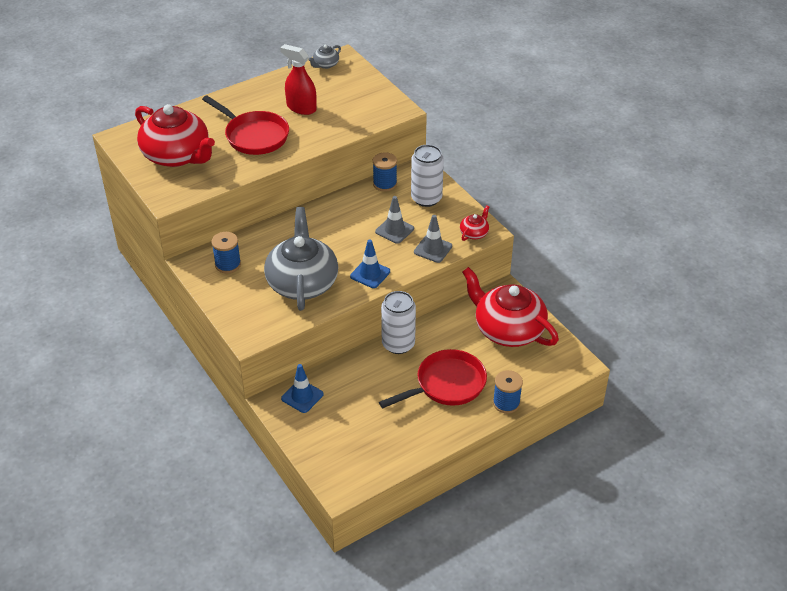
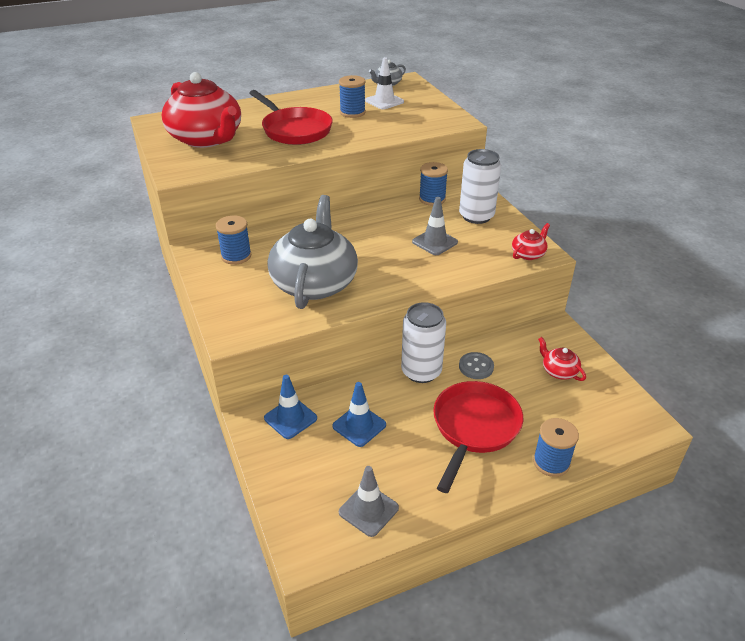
camera: 10 degrees right, 5 degrees down
red spray bottle [280,44,317,115] -> blue spool [339,75,366,118]
blue traffic cone [350,239,390,288] -> blue traffic cone moved to [332,382,386,447]
red pan [379,349,487,408] -> red pan turned 45 degrees counterclockwise [433,381,523,493]
grey traffic cone [414,215,452,263] -> grey traffic cone moved to [339,466,399,537]
red teapot [462,267,559,347] -> red teapot [538,337,586,381], size x0.42
none -> white traffic cone [365,57,404,110]
none -> grey button [459,352,494,379]

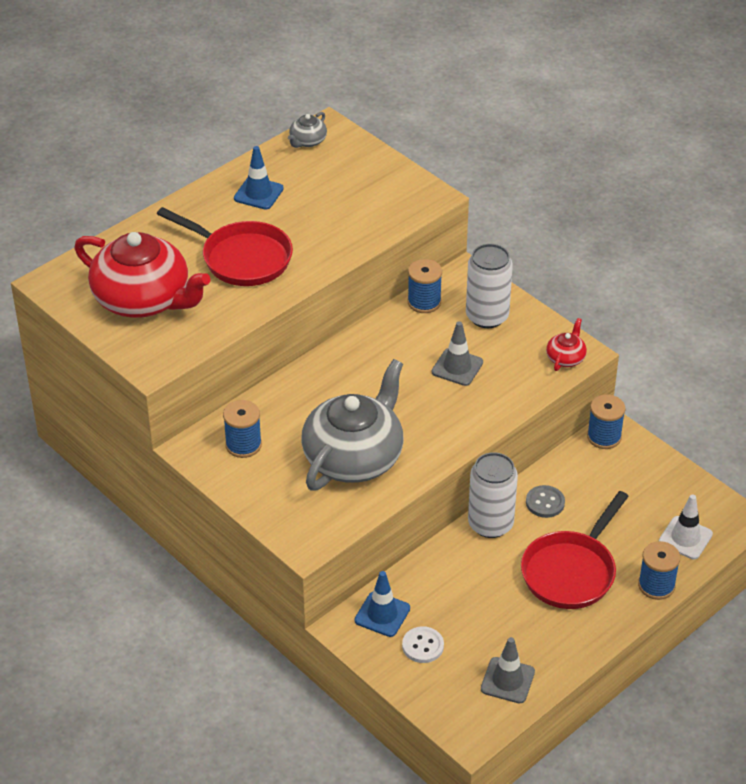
camera: 20 degrees left, 5 degrees up
grey teapot [267,195,358,309] -> grey teapot turned 45 degrees clockwise [301,359,403,491]
blue traffic cone [332,382,386,447] -> blue traffic cone moved to [234,146,284,210]
blue spool [339,75,366,118] -> blue spool moved to [587,394,625,449]
white traffic cone [365,57,404,110] -> white traffic cone moved to [659,495,713,559]
red pan [433,381,523,493] -> red pan turned 150 degrees counterclockwise [521,491,629,609]
red teapot [538,337,586,381] -> none
none -> white button [402,626,444,663]

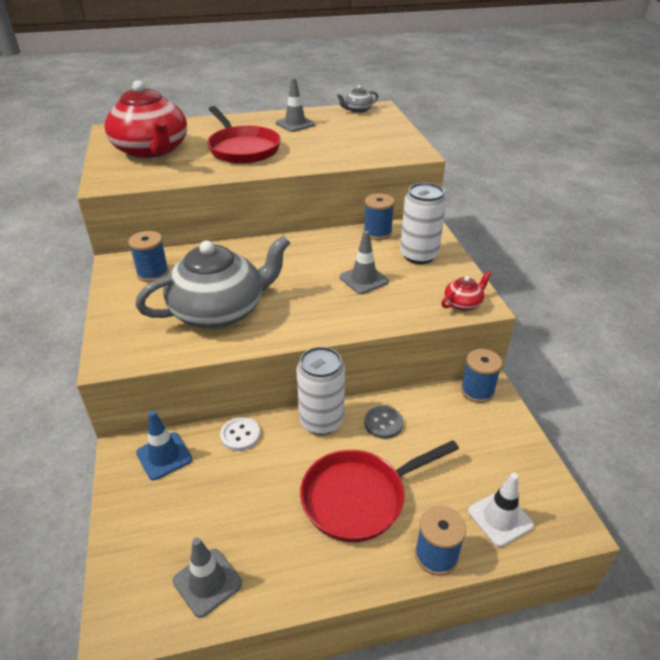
camera: 30 degrees right, 5 degrees down
blue traffic cone [234,146,284,210] -> grey traffic cone [276,78,315,132]
white button [402,626,444,663] -> white button moved to [220,417,260,451]

